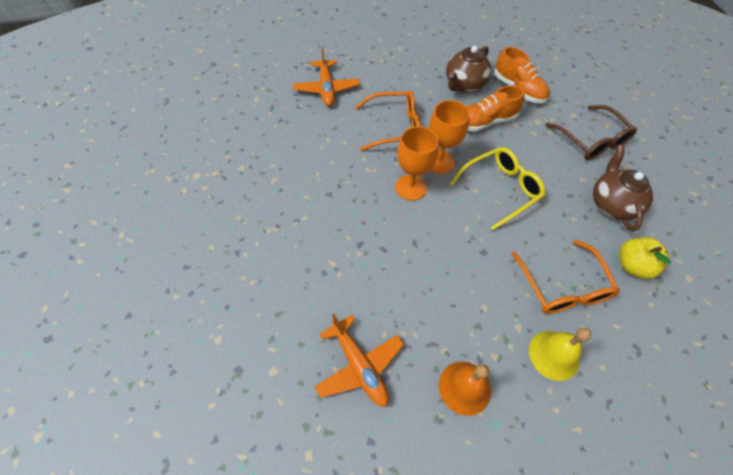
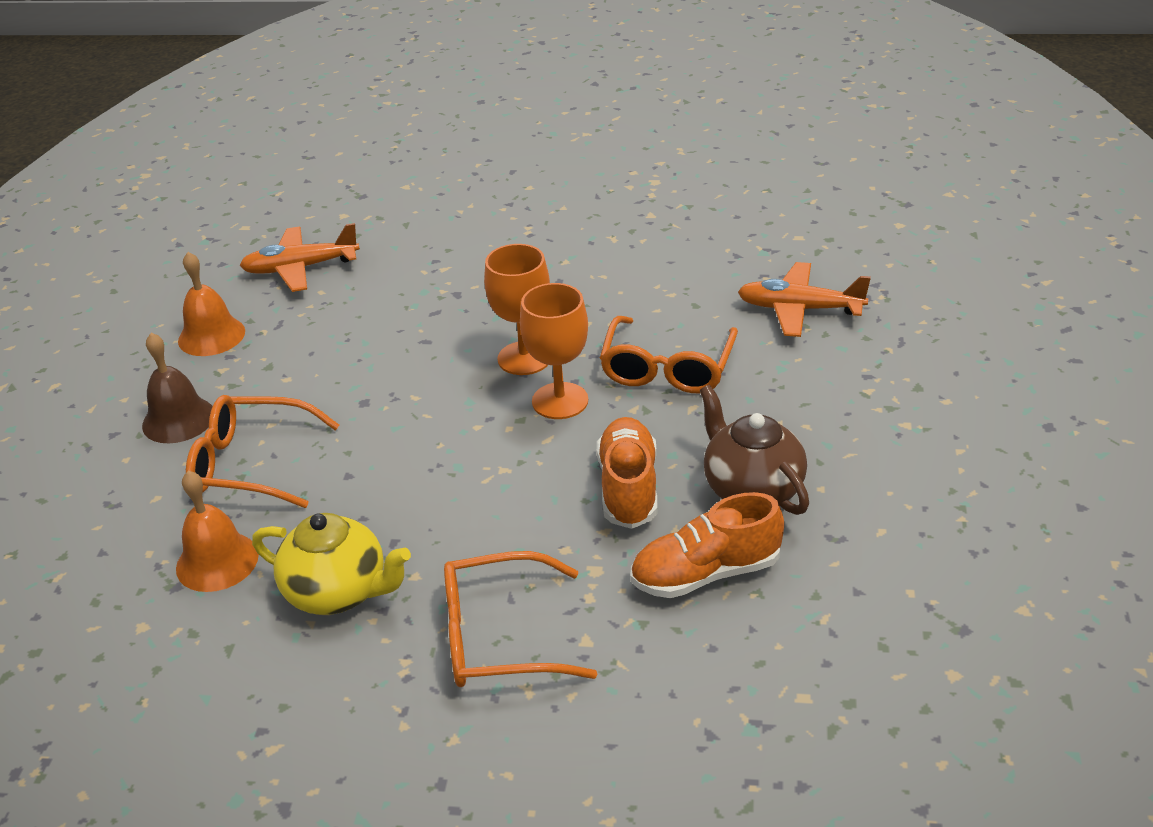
camera: 115 degrees right, 20 degrees down
yellow glasses [449,147,545,230] -> none
yellow bell [529,328,591,381] -> brown bell [142,333,213,443]
brown glasses [545,105,637,160] -> orange glasses [444,551,597,687]
brown teapot [593,145,653,231] -> yellow teapot [252,513,411,615]
yellow apple [619,237,671,279] -> orange bell [176,471,259,592]

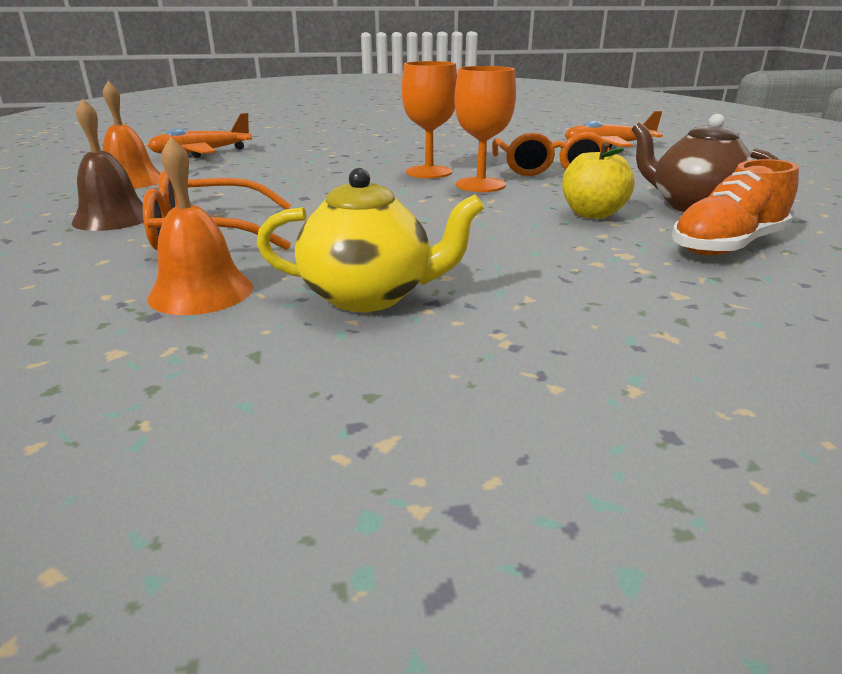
camera: 20 degrees left, 10 degrees down
orange glasses [444,551,597,687] -> none
orange shoe [597,417,657,529] -> yellow apple [562,142,634,219]

